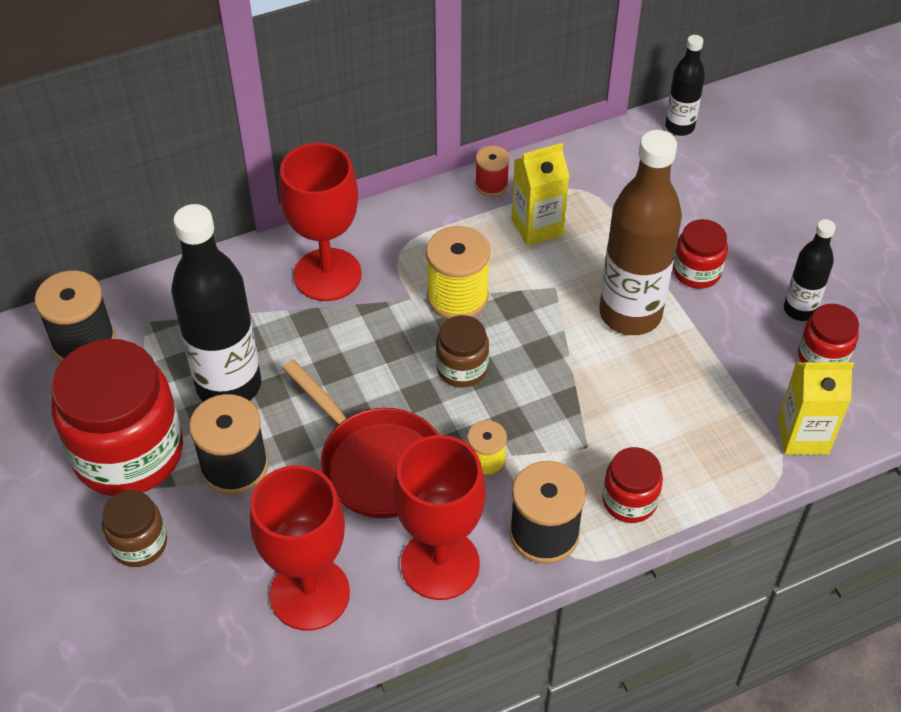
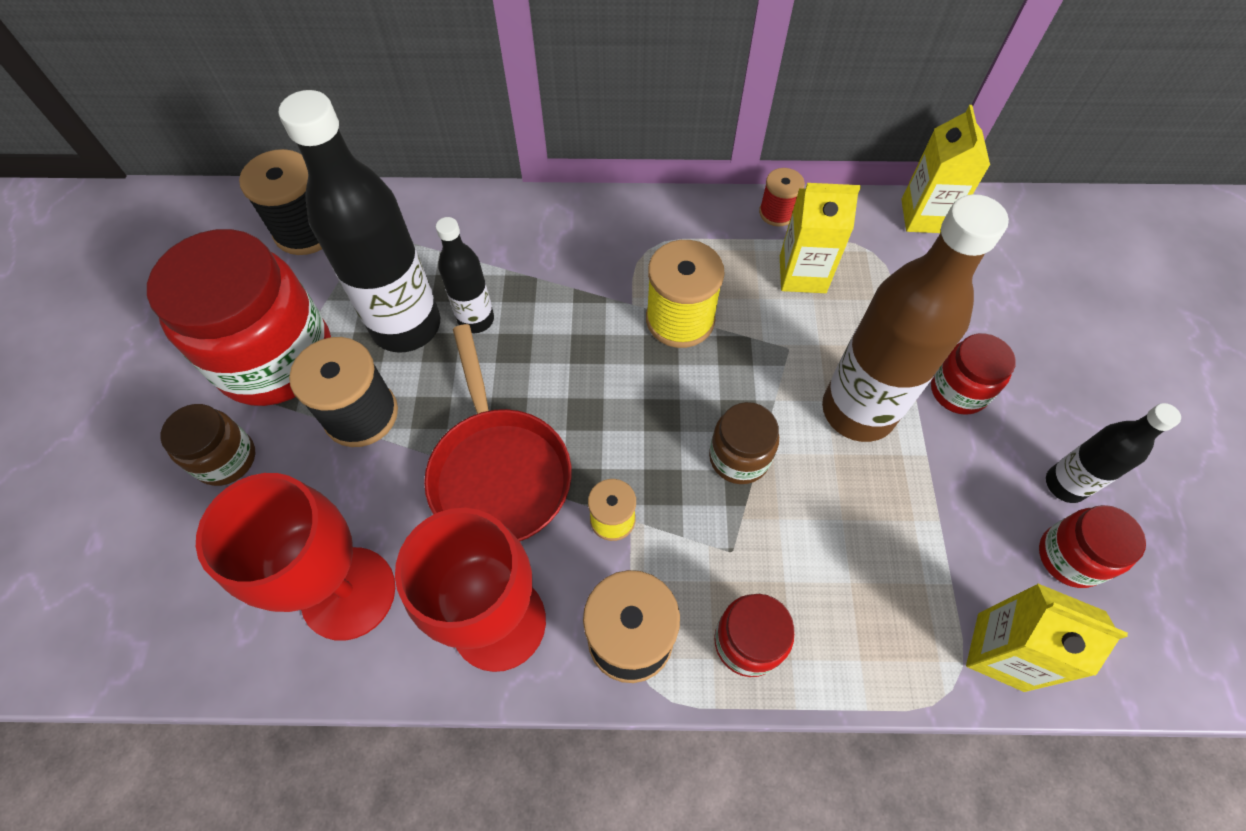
camera: 25 degrees right, 10 degrees up
red goblet [279,143,362,301] -> none
brown jar [436,315,489,388] -> brown jar moved to [709,402,779,484]
black bottle [665,35,705,136] -> black bottle moved to [436,217,494,333]
none -> yellow carton [901,105,990,233]

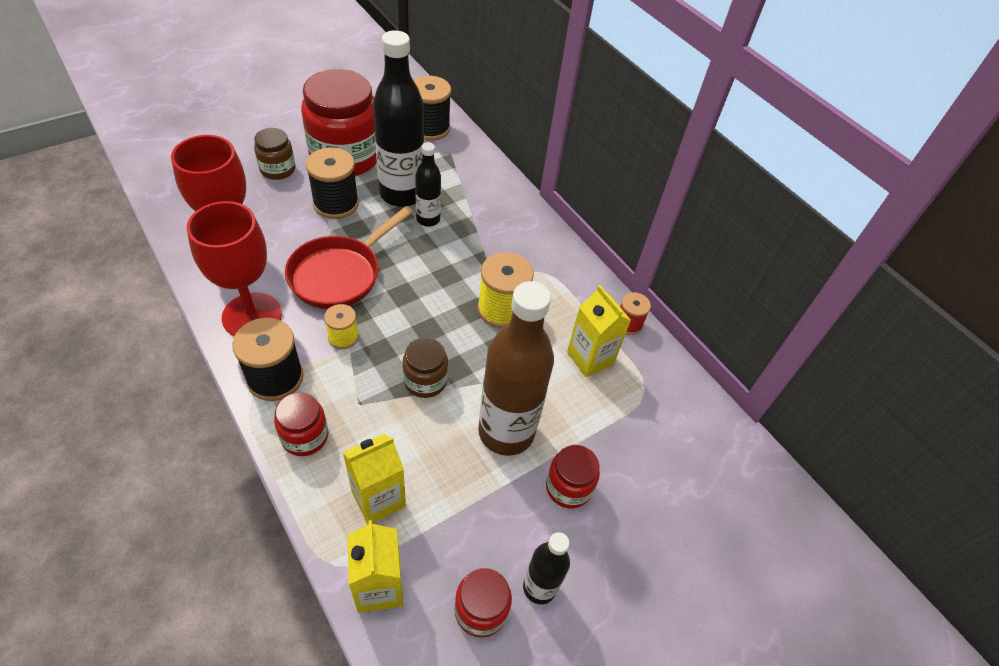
camera: 50 degrees right, 10 degrees down
yellow carton [901,105,990,233] -> yellow carton moved to [343,433,406,525]

